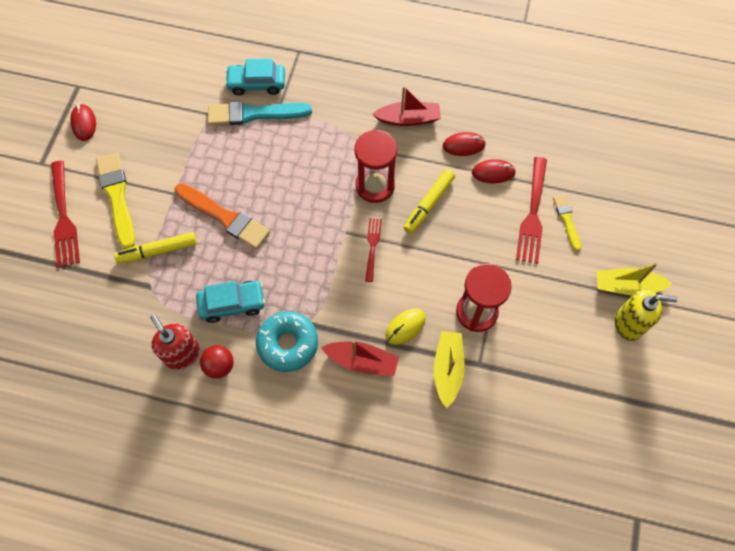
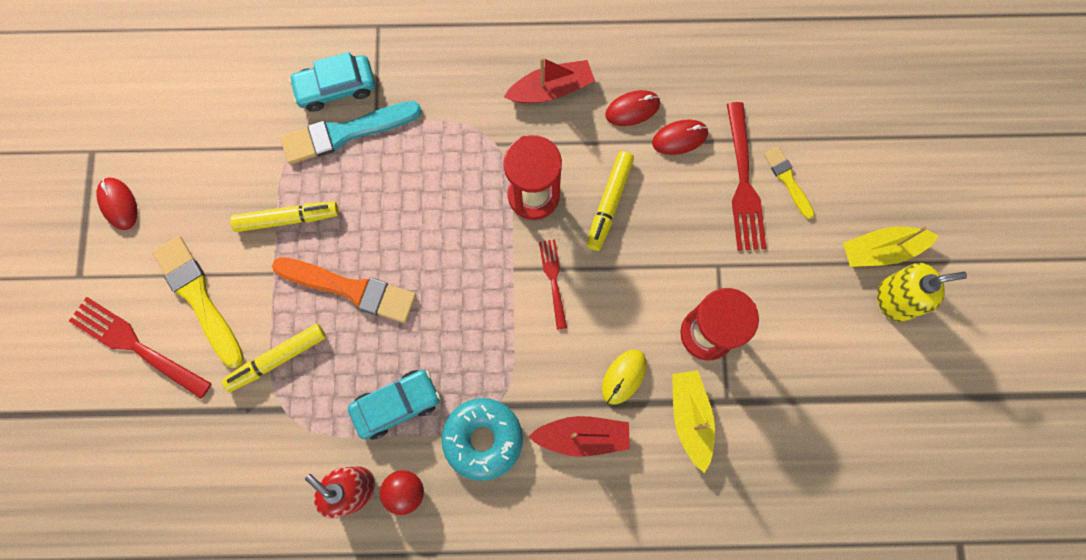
camera: 15 degrees left, 10 degrees up
red fork [51,161,80,268] -> red fork turned 150 degrees clockwise [69,297,212,399]
none -> yellow marker [230,201,339,232]

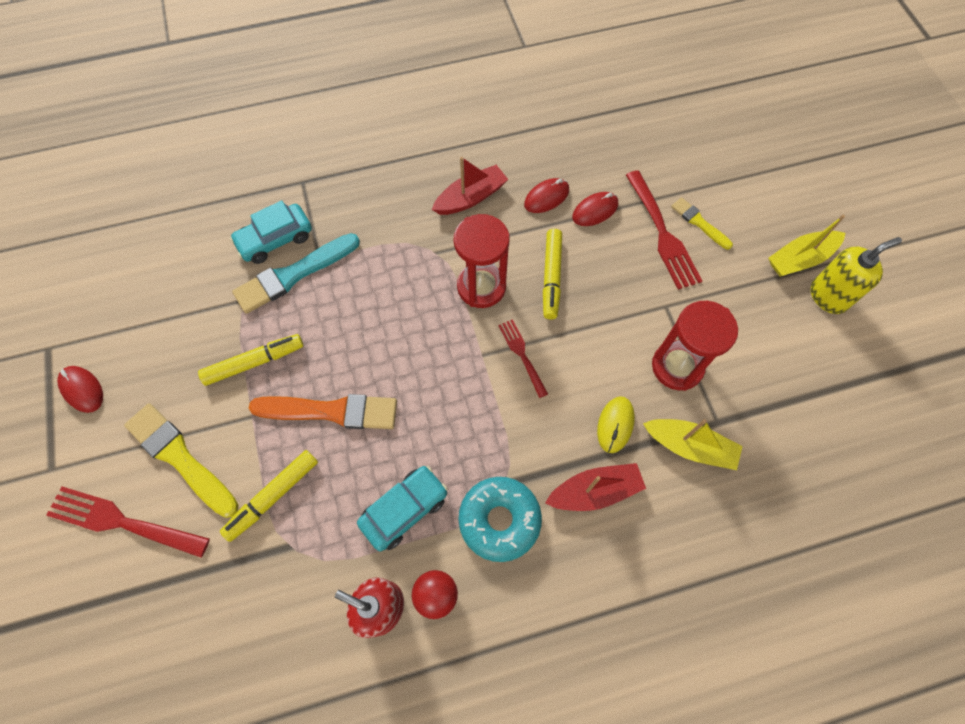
camera: 15 degrees left, 10 degrees down
yellow boat [672,370,715,473] -> yellow boat turned 135 degrees clockwise [643,419,743,470]

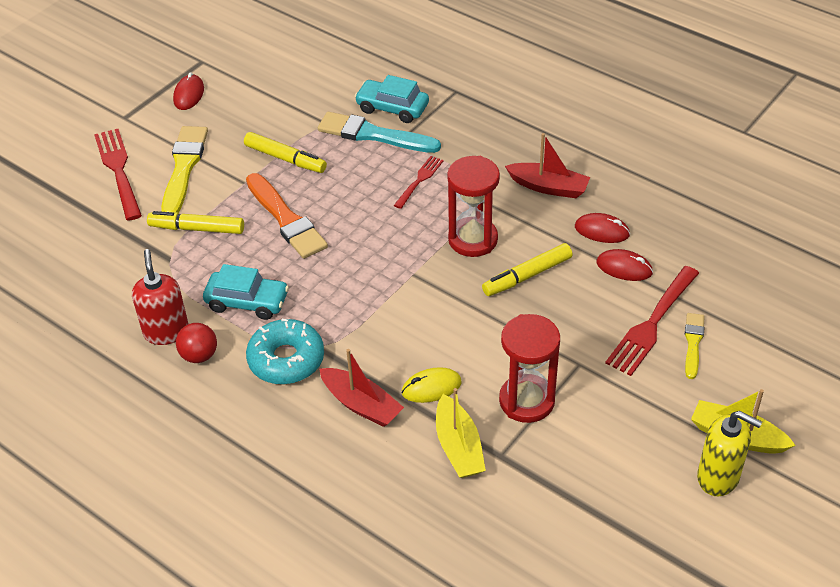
camera: 55 degrees right, 20 degrees down
red fork [498,319,548,398] -> red fork moved to [394,156,444,209]

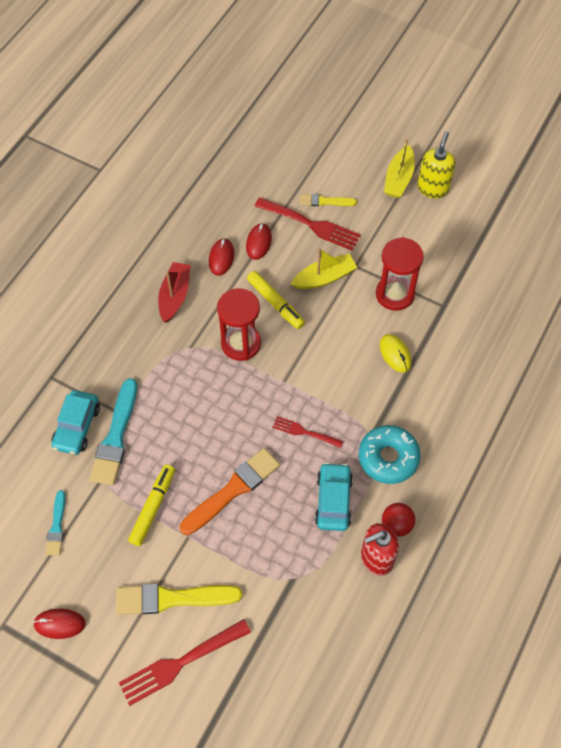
camera: 100 degrees left, 15 degrees up
yellow marker [147,211,244,234] -> none
red boat [319,349,404,427] -> none
red fork [394,156,444,209] -> red fork moved to [272,416,343,448]
yellow boat [436,388,486,478] -> yellow boat moved to [291,249,358,289]
none -> turquoise brush [45,490,65,555]

